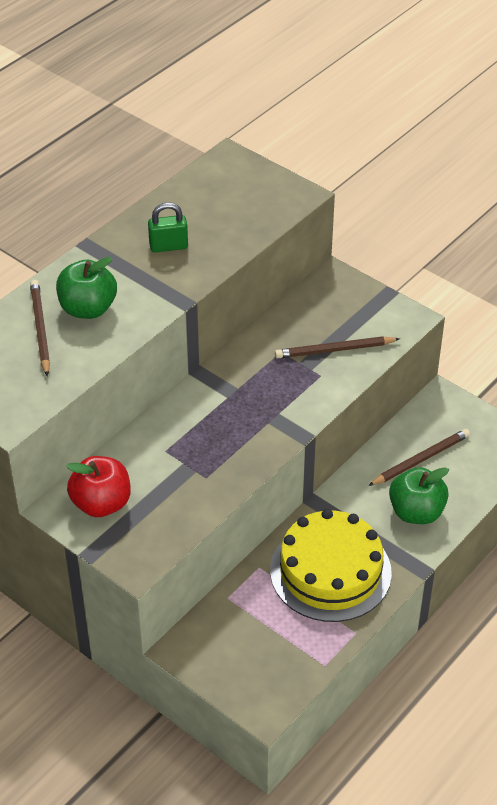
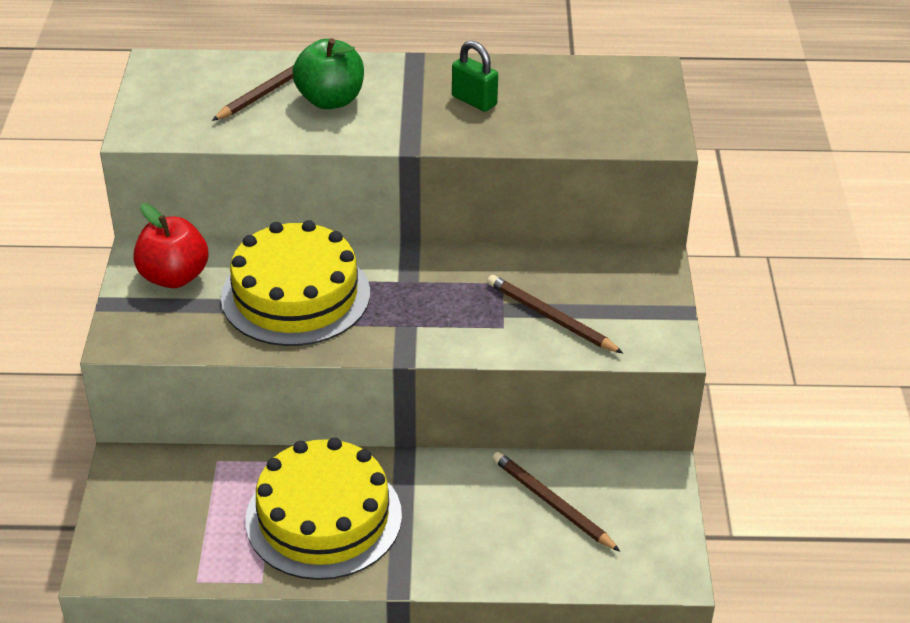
camera: 50 degrees right, 5 degrees down
brown pencil [368,429,470,486] -> brown pencil turned 150 degrees counterclockwise [492,452,620,552]
green apple [389,467,449,524] -> none
none -> yellow cake [221,220,370,346]

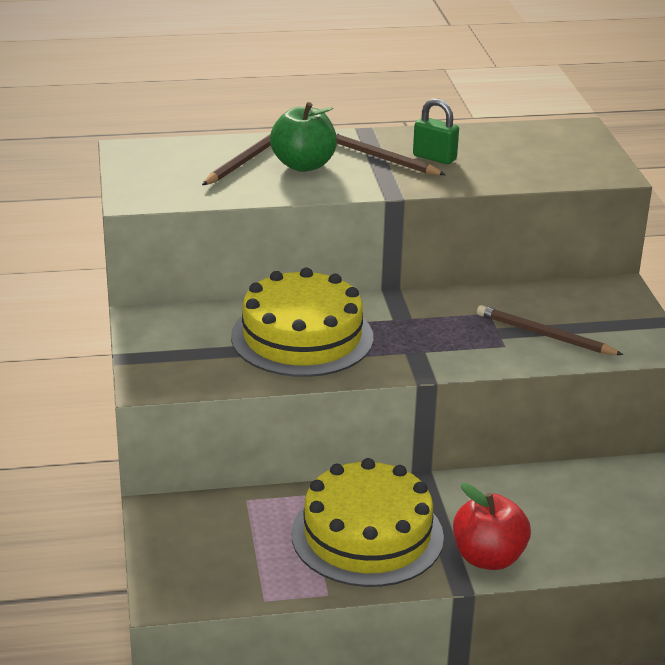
camera: 10 degrees left, 10 degrees down
red apple [133,203,208,288] -> red apple moved to [453,483,531,570]
brown pencil [492,452,620,552] -> brown pencil moved to [336,133,446,175]

